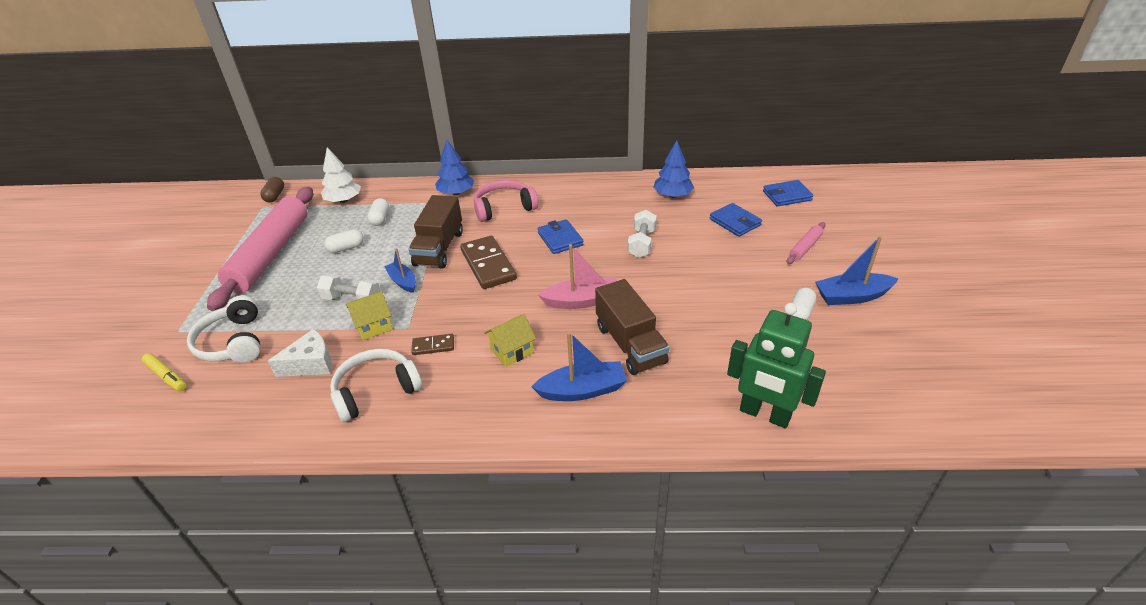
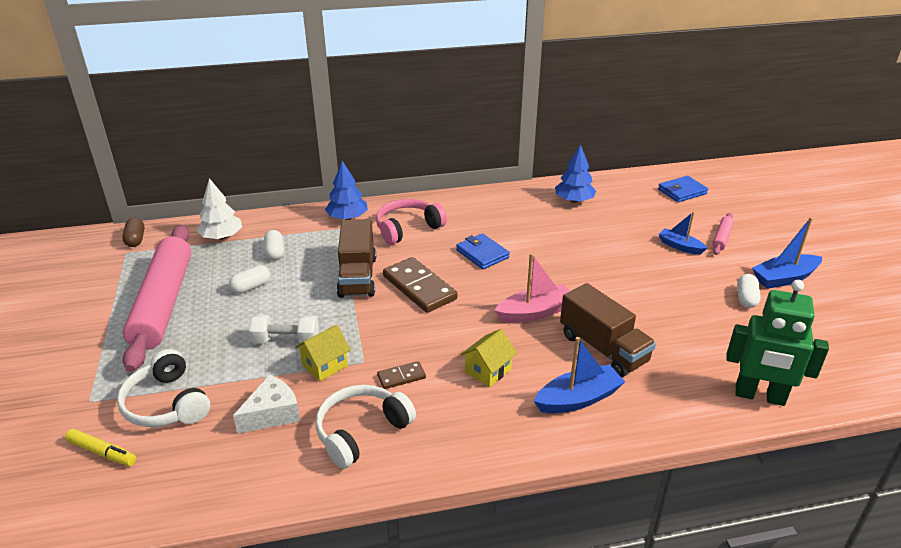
camera: 15 degrees left, 5 degrees down
blue boat [384,248,416,293] -> blue boat moved to [658,211,707,255]
white dumbbell [628,210,657,258] -> none
blue wallet [710,203,762,237] -> none

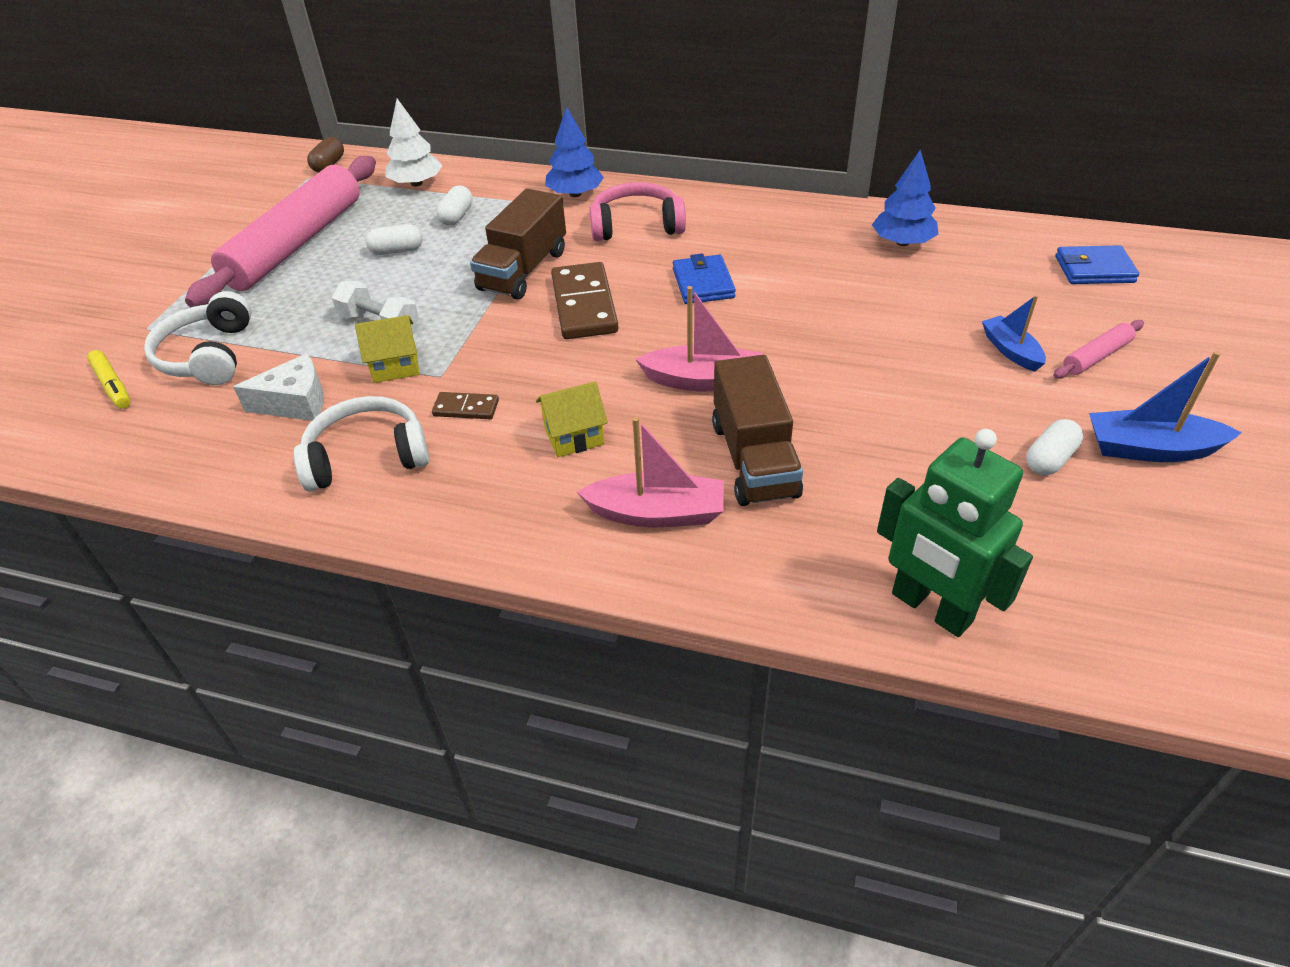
camera: 30 degrees right, 10 degrees up
blue boat [534,337,625,413] -> pink boat [577,417,724,527]

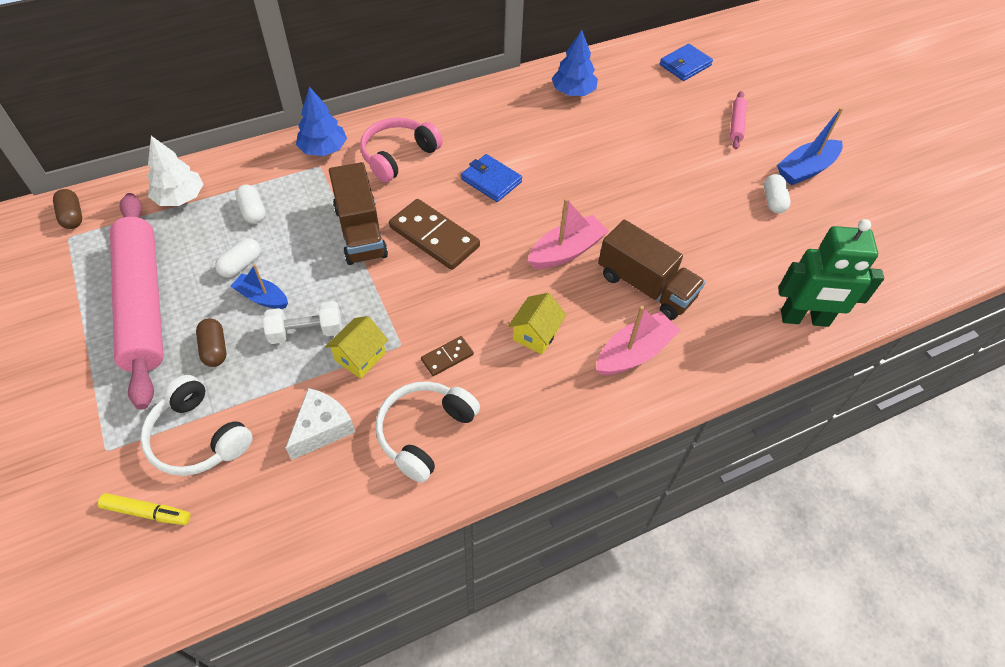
camera: 45 degrees left, 10 degrees up
blue boat [982,295,1046,372] -> blue boat moved to [231,264,288,309]
none -> brown capsule [196,318,226,367]

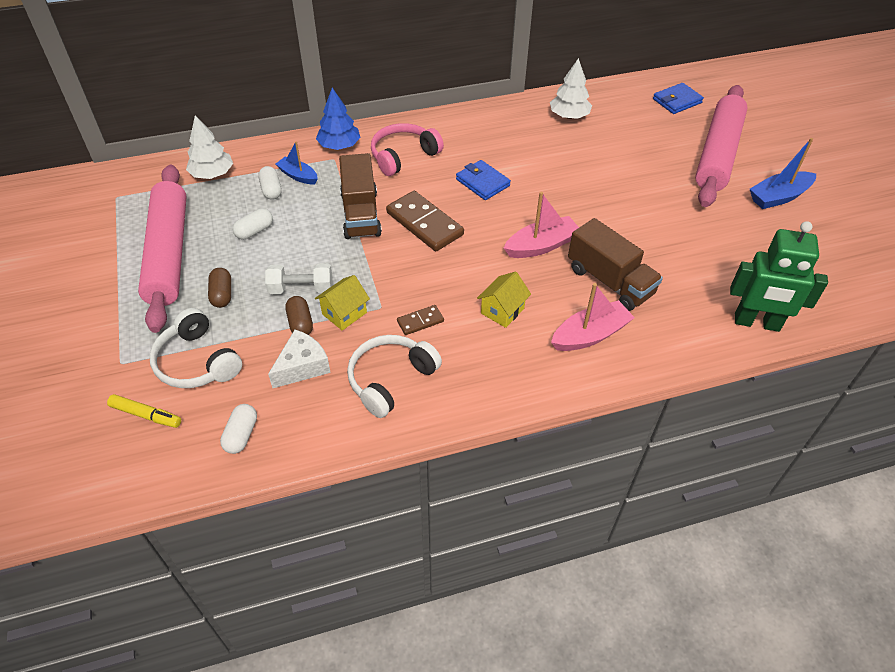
camera: 10 degrees right, 5 degrees down
brown capsule [53,189,82,229] -> brown capsule moved to [285,296,313,335]
blue boat [231,264,288,309] -> blue boat moved to [276,141,318,184]
blue tree [552,30,598,96] -> white tree [550,58,592,119]
pink rolling pin [730,91,747,150] -> pink rolling pin [695,85,747,207], size x2.49
white capsule [764,174,791,213] -> white capsule moved to [220,404,257,454]

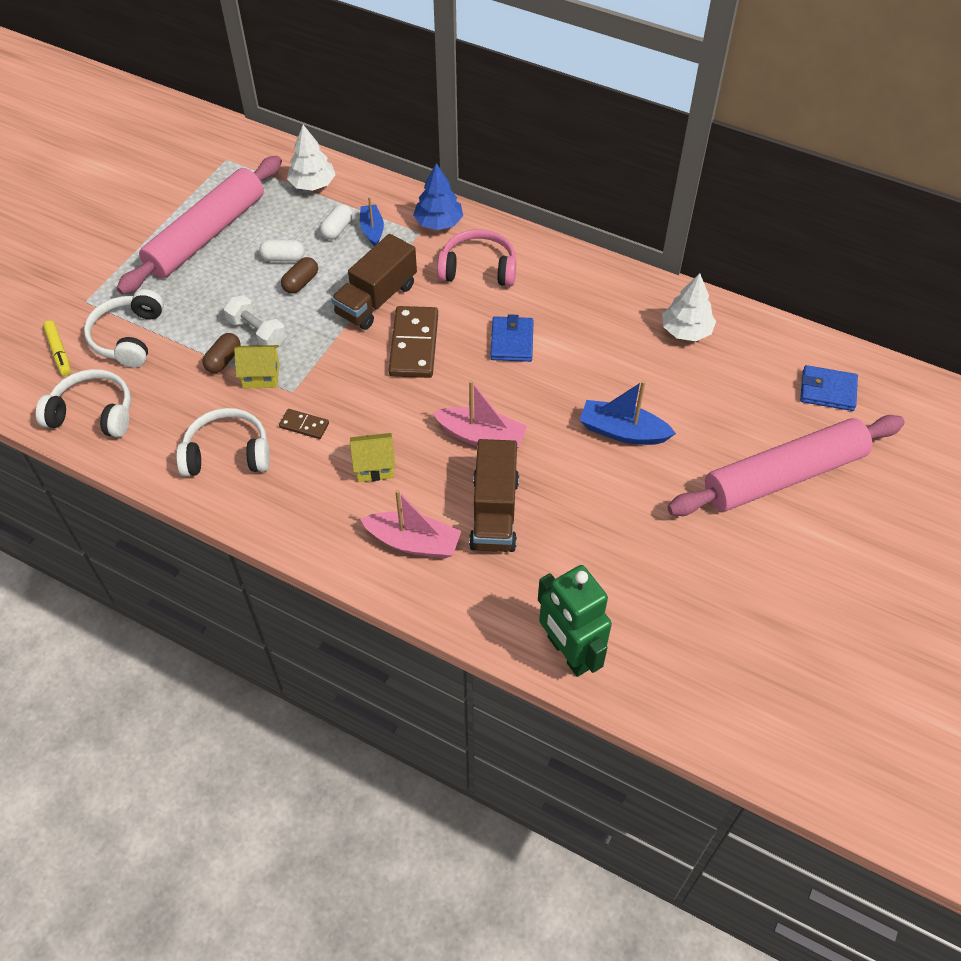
camera: 45 degrees right, 5 degrees up
brown capsule [208,268,231,308] -> brown capsule moved to [281,257,318,294]
white capsule [220,404,257,454] -> white headphones [36,369,131,437]
white cheese [268,330,331,388] -> none
blue boat [750,138,816,209] -> blue boat moved to [579,380,676,445]

